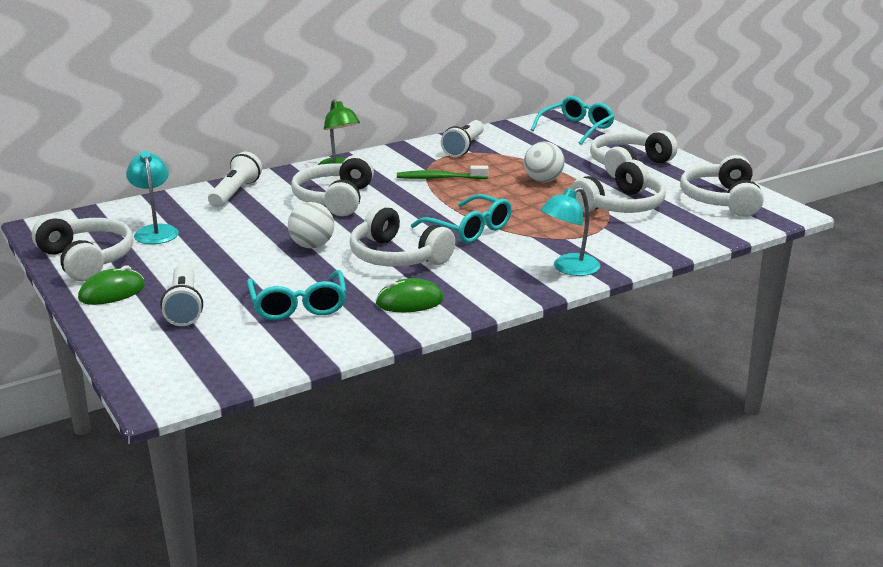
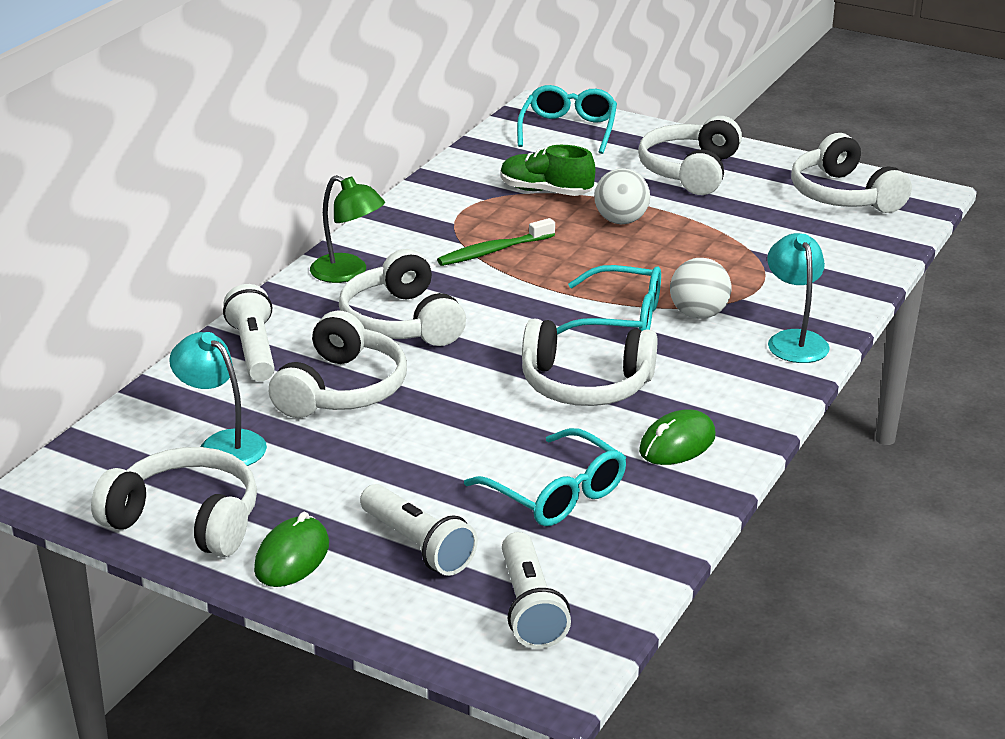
camera: 30 degrees left, 5 degrees up
white ball [288,202,334,248] -> white ball moved to [670,258,731,319]
white flashlight [441,120,484,157] -> white flashlight moved to [502,532,571,649]
turquoise lamp [540,187,600,276] -> turquoise lamp turned 150 degrees clockwise [767,233,830,363]
white headphones [570,159,666,213] -> white headphones moved to [269,310,407,418]
none -> green shoe [501,145,596,196]

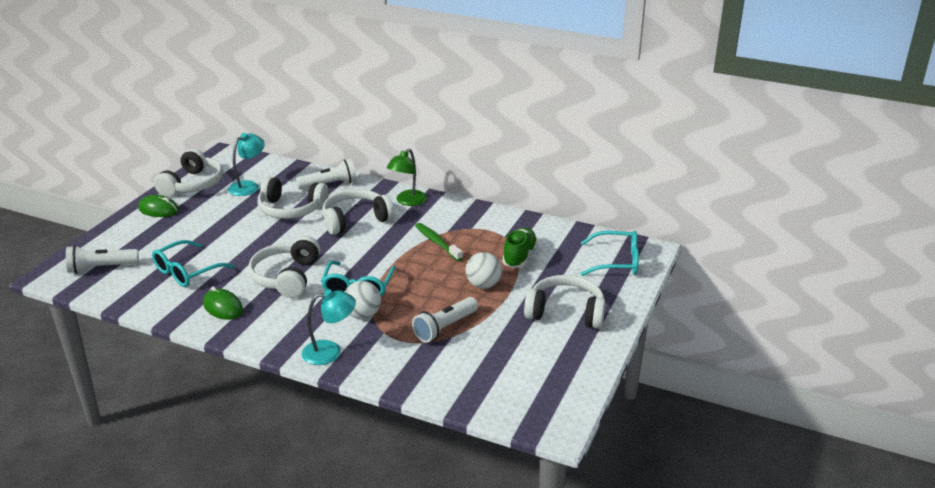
camera: 85 degrees right, 0 degrees up
white flashlight [360,484,478,576] -> white flashlight moved to [412,297,478,343]
white headphones [791,133,912,213] -> none

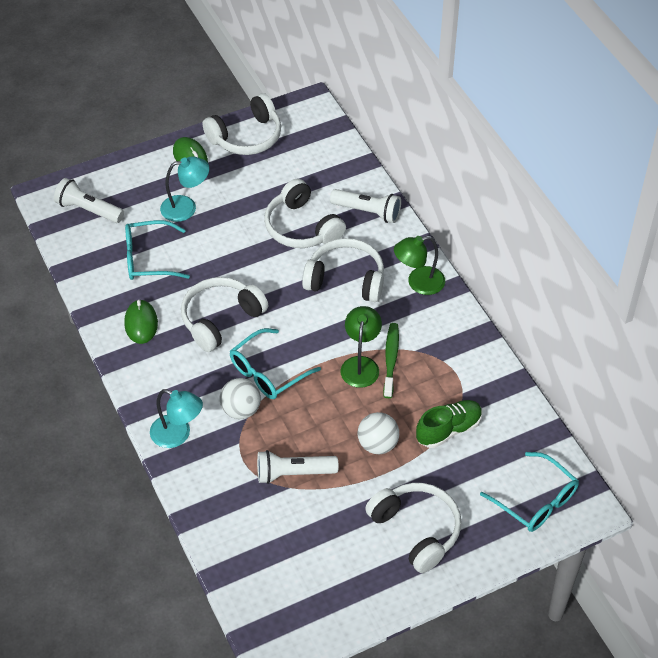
camera: 40 degrees right, 20 degrees up
turquoise lamp [228,133,265,196] -> turquoise lamp moved to [160,156,209,222]
none -> green lamp [341,306,382,388]

